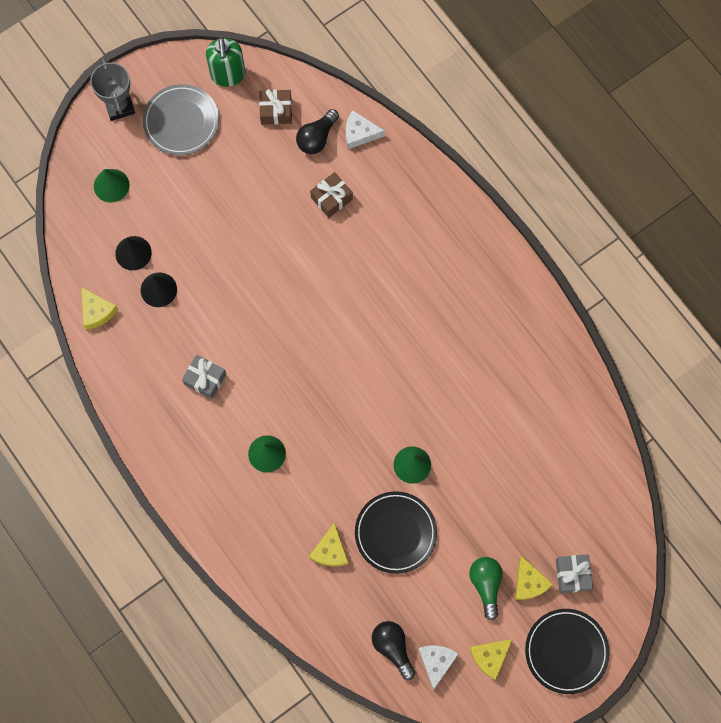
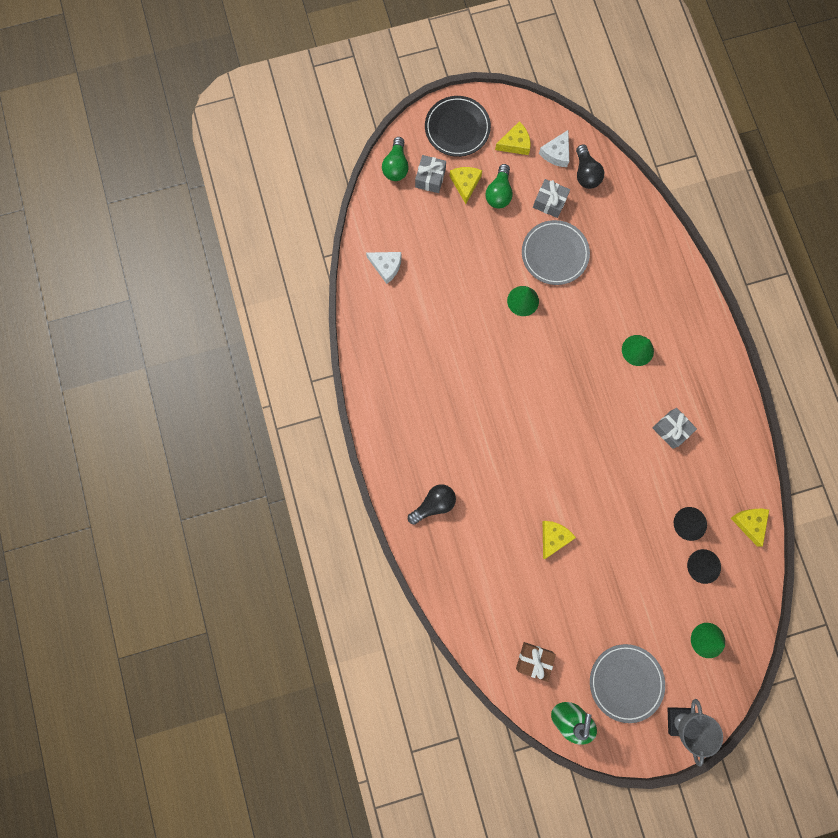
camera: 160 degrees left, 5 degrees up
black light bulb [296,109,339,154] -> black light bulb moved to [408,484,456,525]
yellow cheese [309,522,348,566] -> yellow cheese moved to [543,521,576,559]
brown gift [310,172,353,218] -> none
white cheese [346,110,385,149] -> white cheese moved to [366,252,402,284]
black plate [355,491,437,574] -> grey plate [522,220,590,285]
none -> green light bulb [382,137,409,181]
none -> grey gift [533,179,570,218]

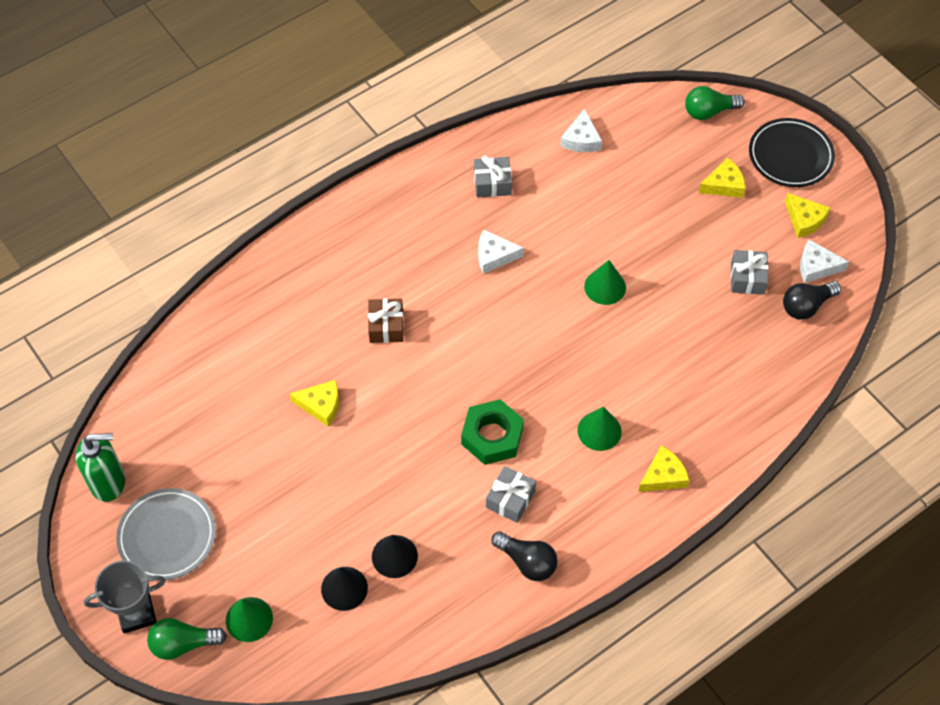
camera: 70 degrees right, 20 degrees down
black light bulb [408,484,456,525] -> black light bulb moved to [492,531,558,581]
grey gift [415,155,446,193] -> grey gift moved to [474,155,512,198]
green light bulb [485,164,513,208] -> green light bulb moved to [147,618,227,660]
brown gift [516,642,556,682] -> brown gift moved to [368,298,404,343]
grey plate [522,220,590,285] -> none
yellow cheese [731,509,769,547] -> yellow cheese moved to [638,445,689,492]
none -> green nut [461,399,524,465]
none -> white cheese [478,230,524,274]

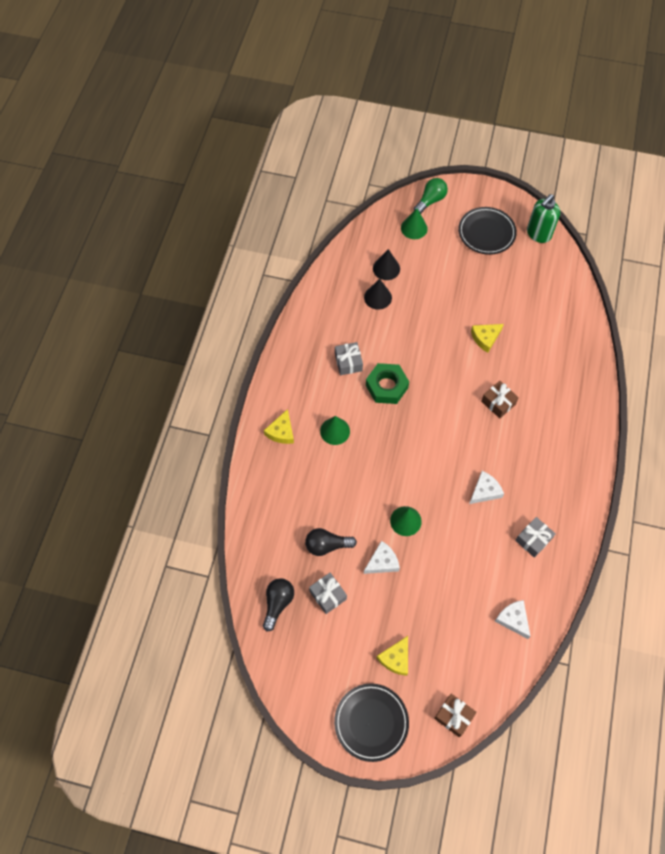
camera: 140 degrees right, 5 degrees up
grey trophy [84,560,166,634] -> none
grey plate [116,488,216,580] -> black plate [458,207,517,255]
black light bulb [492,531,558,581] -> black light bulb moved to [305,528,357,556]
green light bulb [685,86,745,120] -> brown gift [434,694,477,737]
yellow cheese [785,193,830,238] -> none
white cheese [800,240,849,283] -> white cheese moved to [364,541,400,574]

